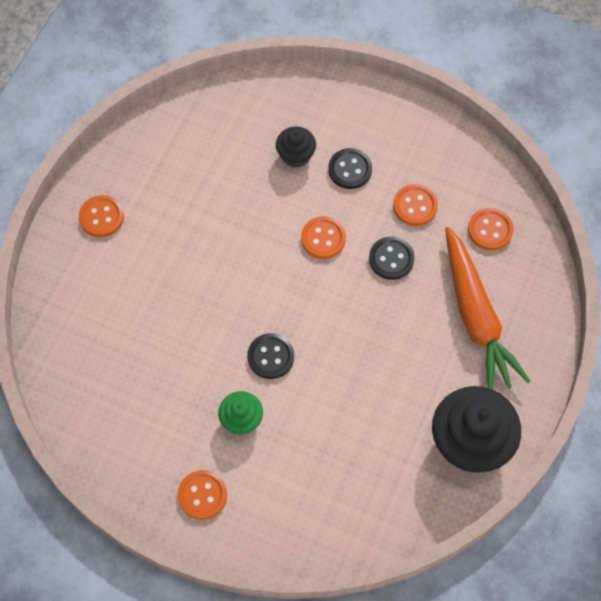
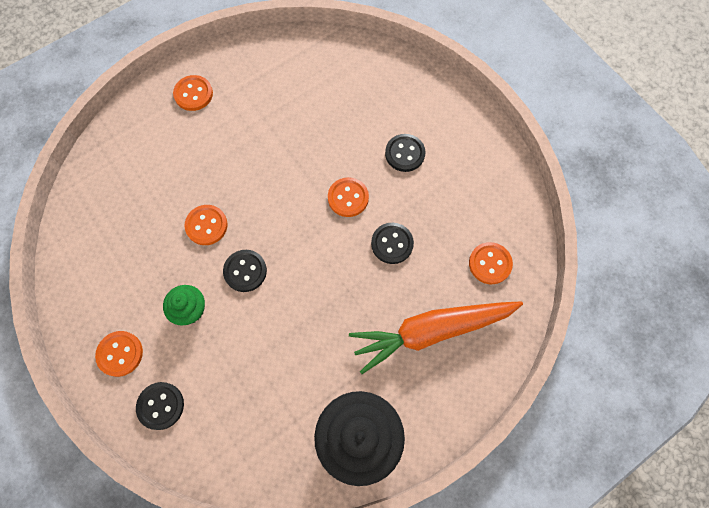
camera: 30 degrees right, 5 degrees up
black cupcake [276,126,316,168] -> none
orange button [393,184,438,226] -> orange button moved to [184,205,228,245]
orange carrot [445,227,530,389] -> orange carrot turned 60 degrees clockwise [349,301,523,374]
none -> black button [136,382,184,430]

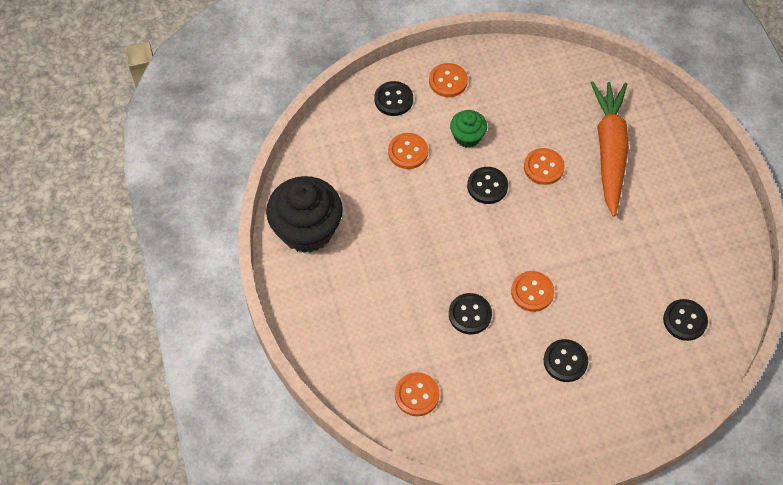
camera: 110 degrees right, 10 degrees down
orange button [173,75,213,111] -> orange button moved to [388,133,428,169]
orange carrot [349,301,523,374] -> orange carrot moved to [591,81,629,217]
none -> black button [663,299,708,341]

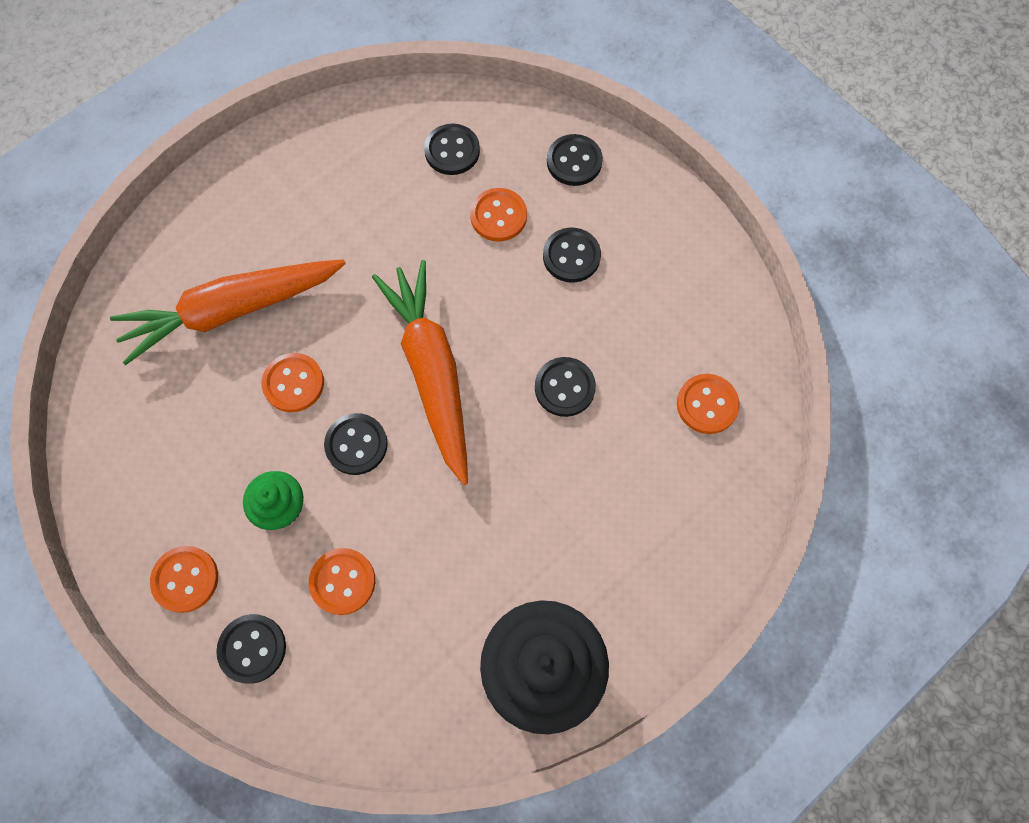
camera: 115 degrees left, 10 degrees up
orange button [511,271,554,312] -> orange button moved to [470,188,527,242]
none -> orange carrot [372,260,468,485]
none -> black button [547,134,603,186]

